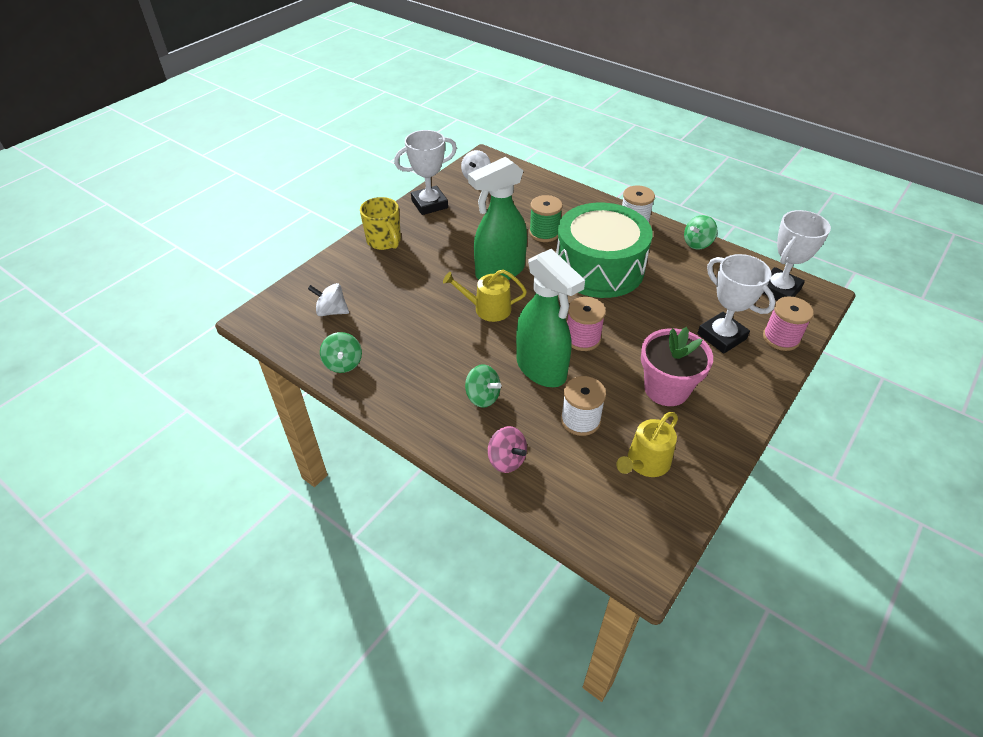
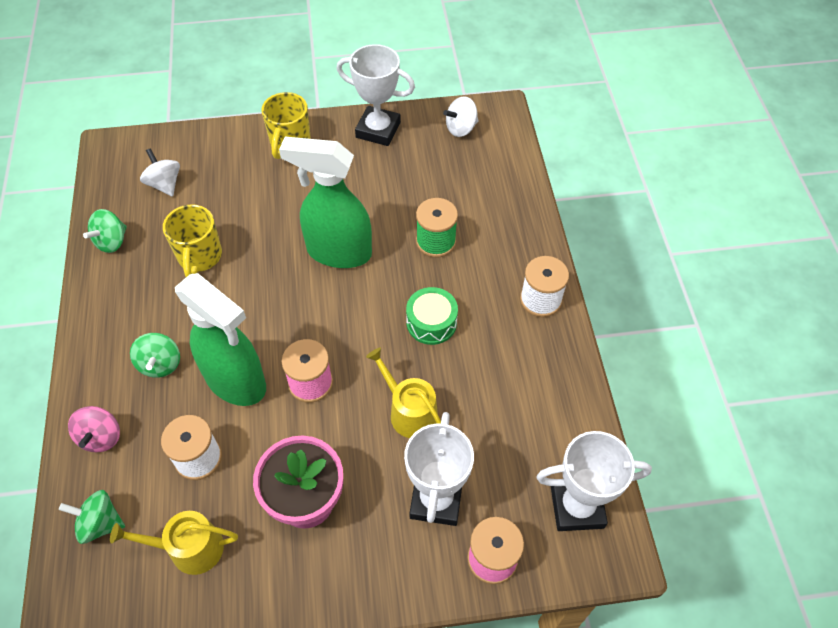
camera: 45 degrees right, 10 degrees up
yellow watering can [443,270,527,322] -> yellow watering can moved to [366,348,441,438]
green spray bottle [516,249,585,387] -> green spray bottle turned 60 degrees counterclockwise [175,273,266,406]
green drum [556,203,653,298] -> green drum [406,287,458,345], size x0.43
green spinning top [684,215,717,250] -> green spinning top moved to [59,490,125,544]
none -> yellow mug [163,204,222,277]

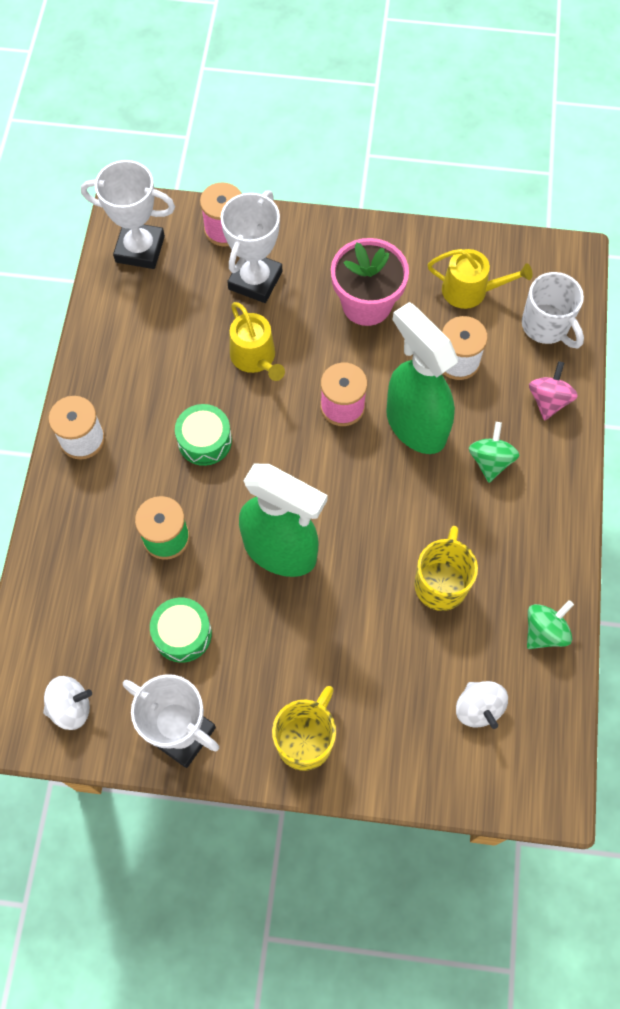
camera: 165 degrees left, 10 degrees up
green spinning top [59,490,125,544] -> white mug [522,272,584,349]
none -> green drum [150,597,212,663]

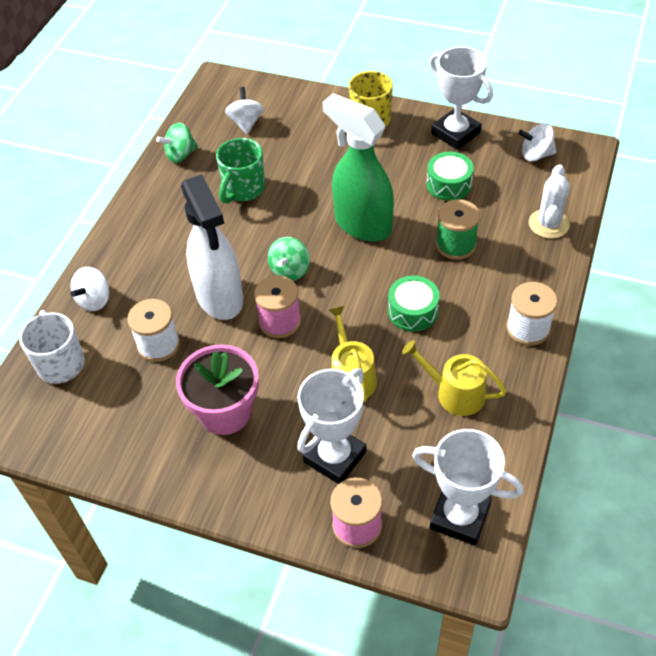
camera: 165 degrees left, 15 degrees down
green spray bottle [386,302,458,454] -> white spray bottle [181,174,243,320]
yellow mug [414,526,478,611] -> green mug [216,138,265,204]
yellow watering can [428,249,533,309] -> yellow watering can moved to [402,340,506,416]
green spinning top [469,422,519,483] -> green spinning top moved to [268,237,310,281]
pink spinning top [529,361,578,421] -> white spinning top [70,267,110,311]
none -> white cactus [529,164,570,239]

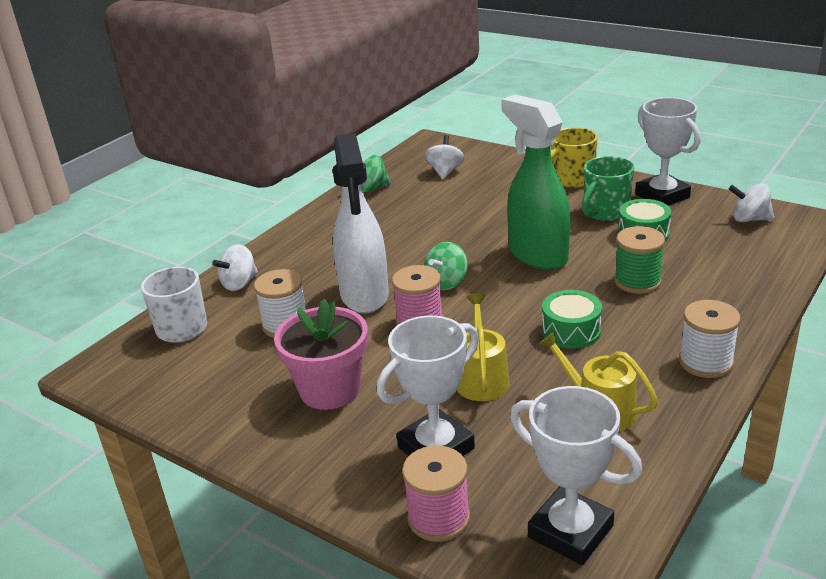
camera: 15 degrees right, 20 degrees down
green mug [216,138,265,204] -> green mug moved to [582,156,634,221]
white cactus [529,164,570,239] -> none

